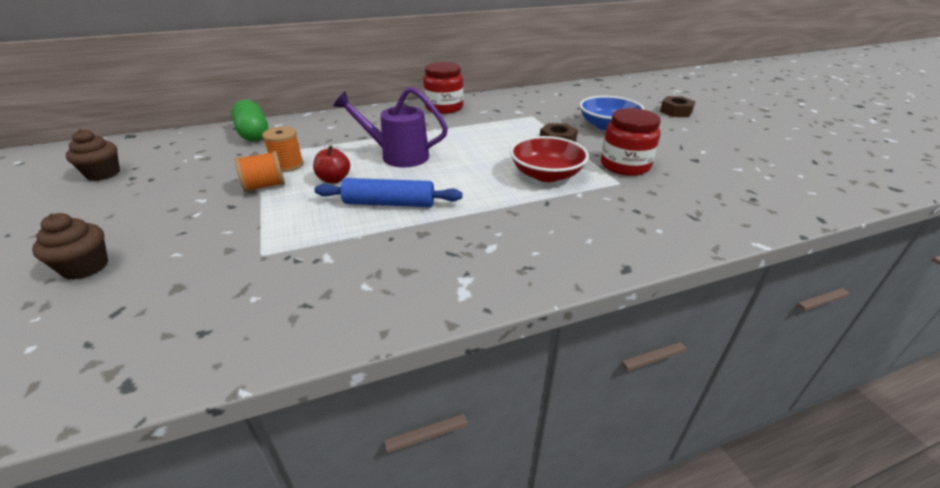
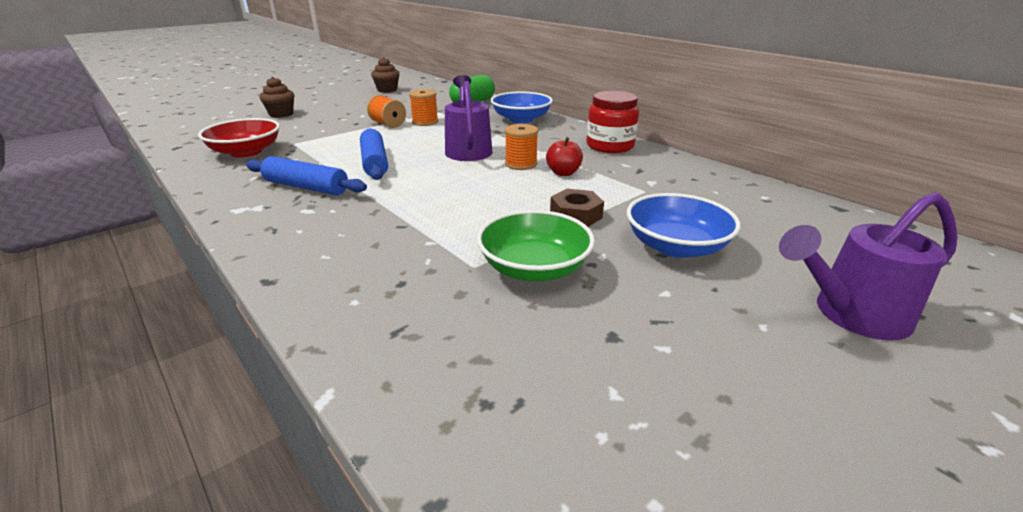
camera: 70 degrees right, 5 degrees down
red apple [313,145,350,183] -> red apple moved to [546,137,583,176]
red bowl [510,136,589,182] -> red bowl moved to [198,118,280,158]
red jar [601,108,661,176] -> green bowl [477,210,595,282]
brown nut [660,96,696,117] -> purple watering can [779,192,958,340]
none -> blue rolling pin [246,156,367,195]
none -> blue bowl [490,92,553,123]
none -> orange spool [505,124,538,170]

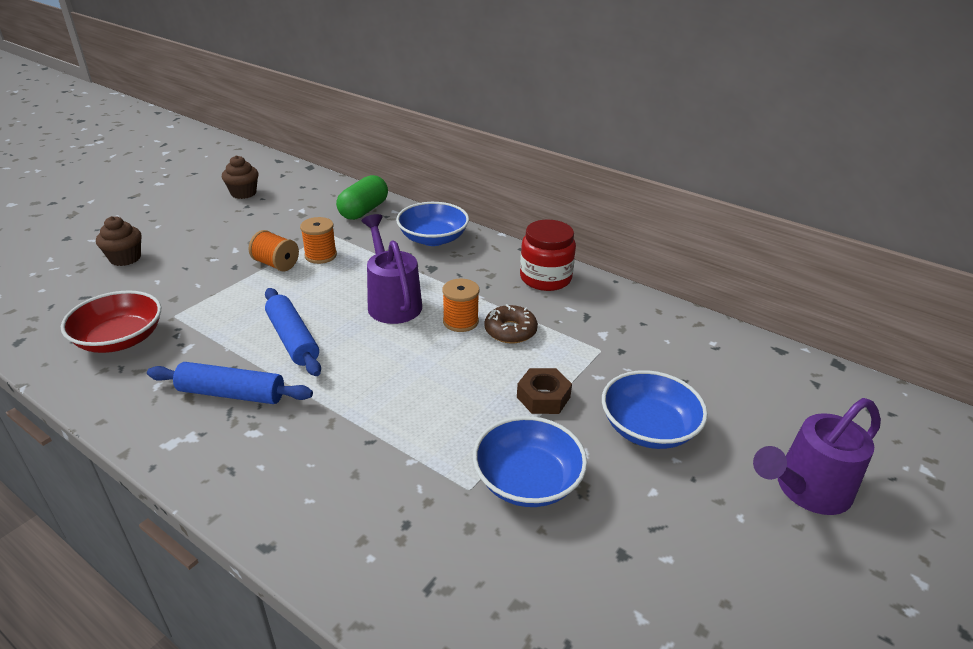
camera: 15 degrees left, 5 degrees up
green bowl [477,210,595,282] -> blue bowl [473,416,587,507]
red apple [546,137,583,176] -> brown donut [484,304,538,344]

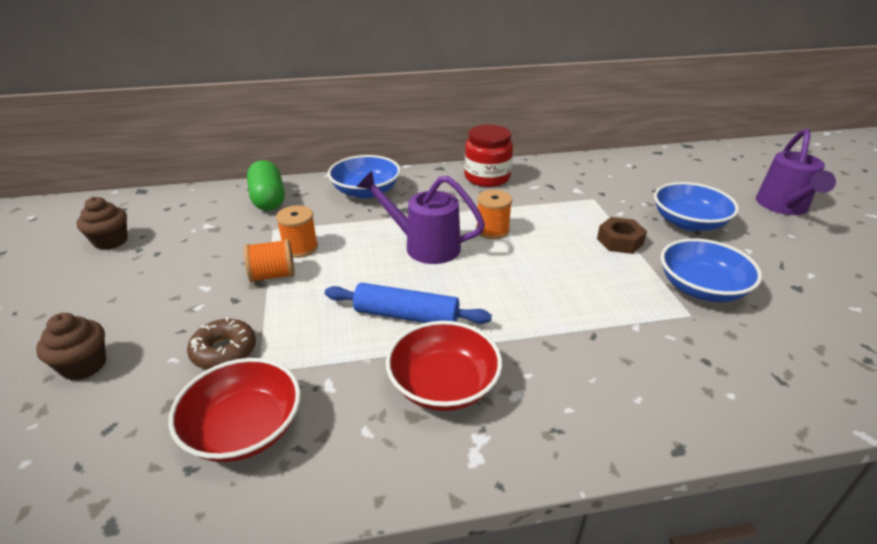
camera: 45 degrees left, 0 degrees up
blue rolling pin [147,362,313,404] -> red bowl [386,321,502,411]
brown donut [484,304,538,344] -> brown donut moved to [187,317,256,369]

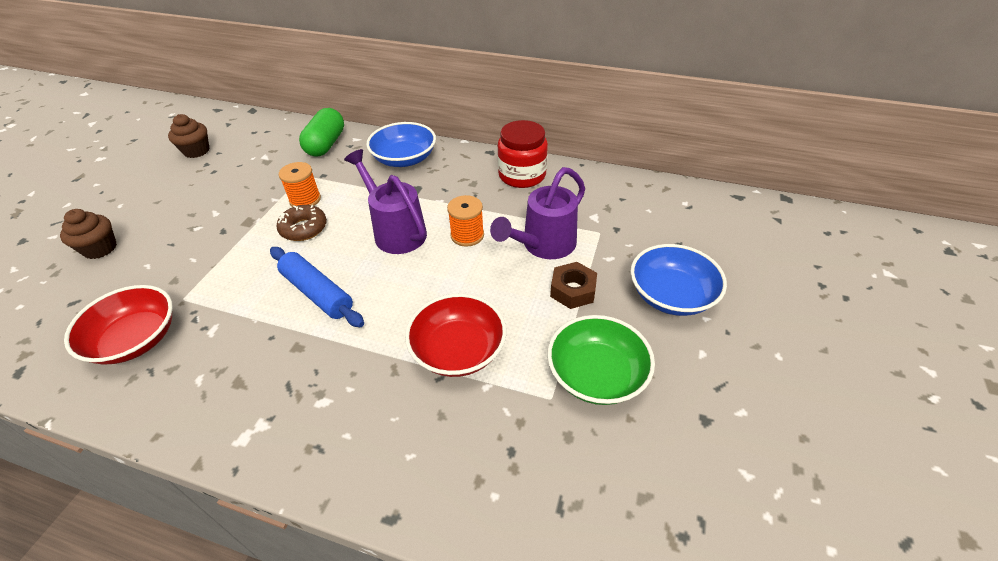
camera: 30 degrees right, 10 degrees up
brown donut [187,317,256,369] -> brown donut moved to [276,205,327,241]
orange spool [244,239,295,282] -> none
red bowl [386,321,502,411] -> red bowl moved to [405,294,507,377]
blue bowl [661,238,762,302] -> green bowl [547,315,655,405]
purple watering can [756,128,836,215] -> purple watering can moved to [490,167,585,259]

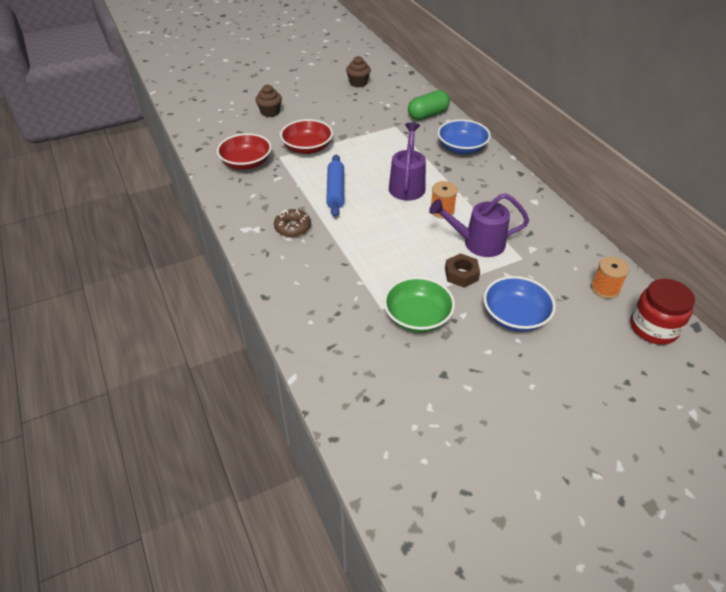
camera: 45 degrees right, 0 degrees up
brown donut [276,205,327,241] -> brown donut moved to [274,209,311,237]
orange spool [279,162,321,207] -> orange spool moved to [591,257,629,299]
red bowl [405,294,507,377] -> red bowl moved to [280,119,333,154]
red jar [497,120,548,188] -> red jar moved to [630,279,695,345]

